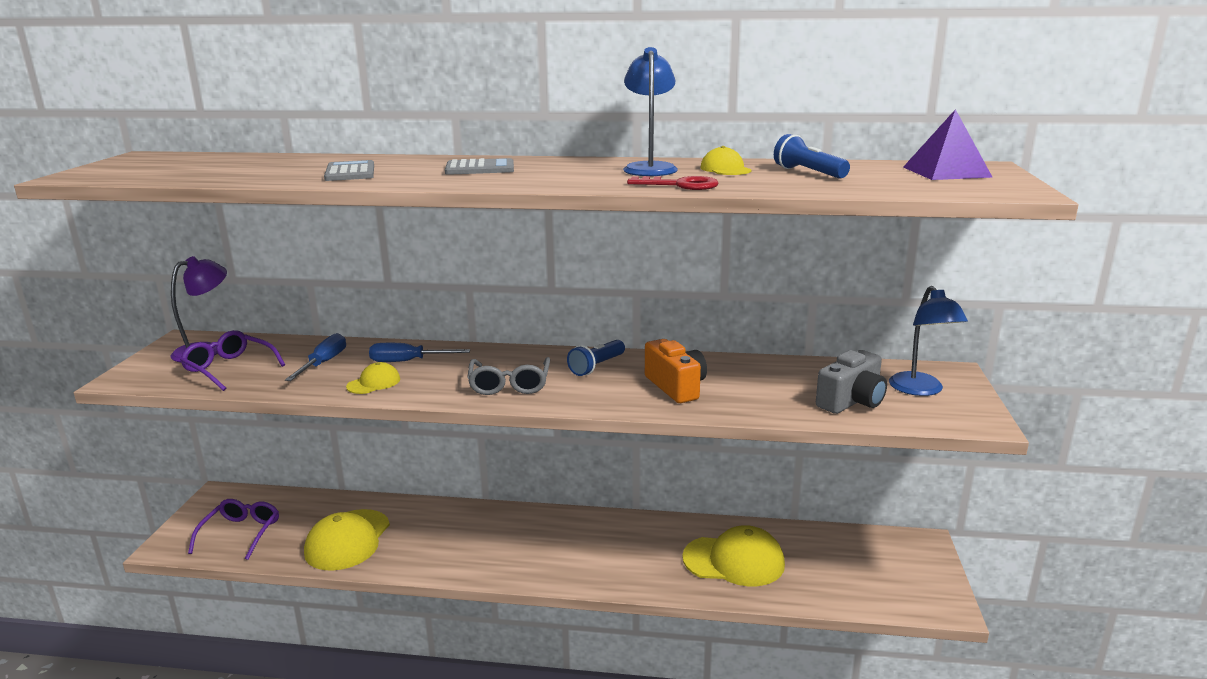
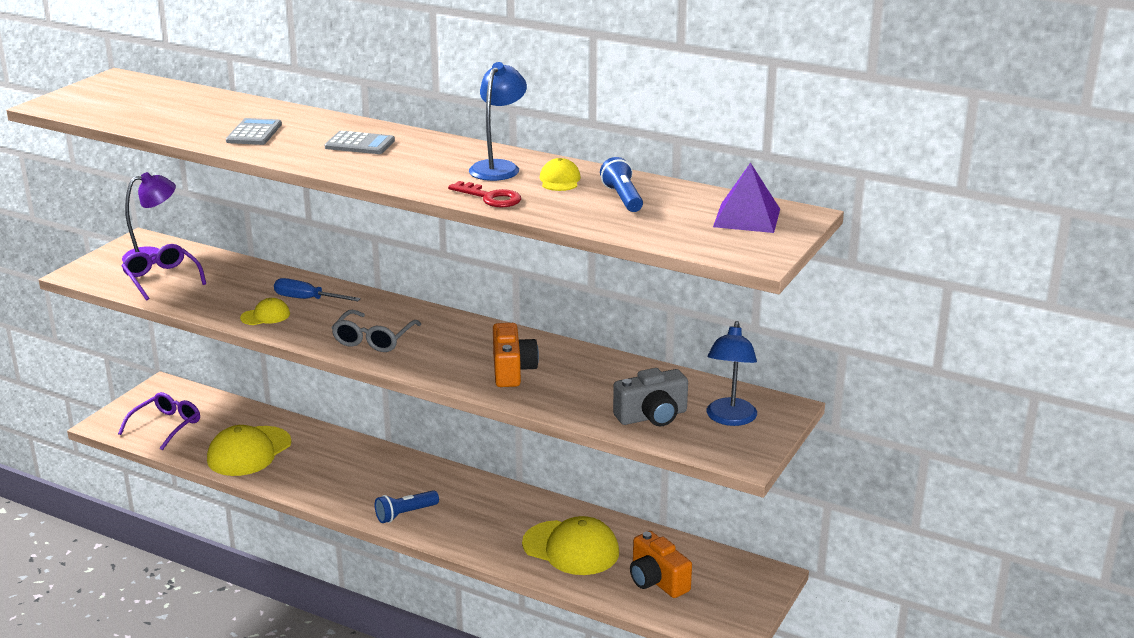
camera: 20 degrees right, 5 degrees up
blue screwdriver [285,333,346,381] -> none
blue flashlight [567,340,625,376] -> blue flashlight moved to [375,490,439,523]
none -> orange camera [630,531,692,598]

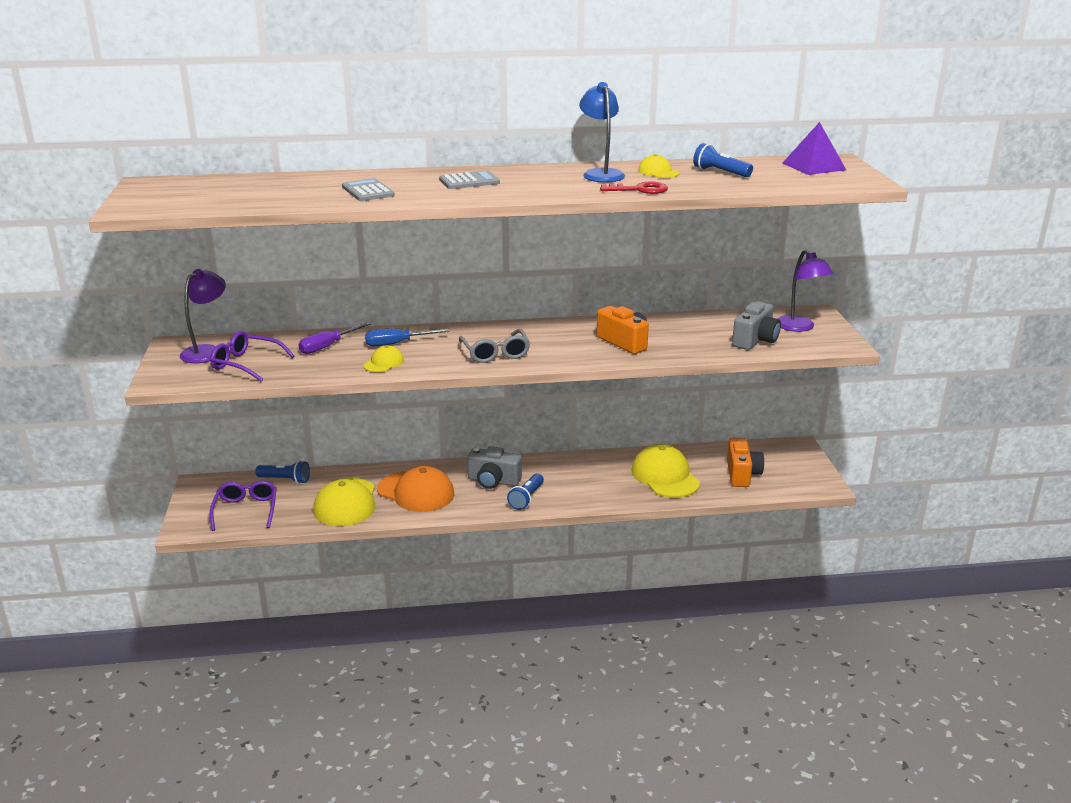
camera: 35 degrees left, 0 degrees up
yellow cap [522,516,619,575] -> yellow cap turned 105 degrees counterclockwise [632,444,700,498]
orange camera [630,531,692,598] -> orange camera turned 105 degrees counterclockwise [727,438,764,487]
blue lamp [707,321,757,426] -> purple lamp [777,250,833,332]
none -> blue flashlight [255,460,310,484]
none -> purple screwdriver [298,322,371,354]
none -> orange cap [377,466,455,512]
none -> grey camera [467,446,522,489]

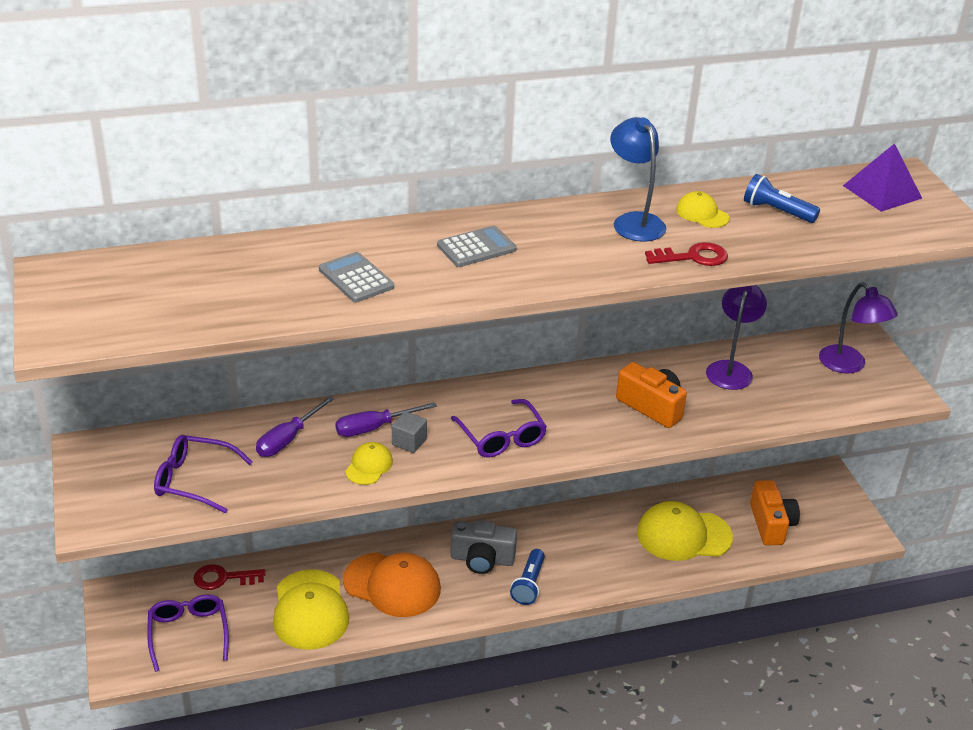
camera: 10 degrees left, 10 degrees up
purple lamp [180,269,226,363] -> purple lamp moved to [706,285,767,390]
blue flashlight [255,460,310,484] -> red key [193,564,266,590]
blue screwdriver [365,329,449,346] -> purple screwdriver [335,402,437,437]
grey glasses [459,329,530,363] -> purple glasses [451,399,547,458]
yellow cap [632,444,700,498] -> yellow cap turned 60 degrees counterclockwise [637,501,733,561]
grey camera [732,301,781,350] -> none
none -> grey cube [392,411,427,453]

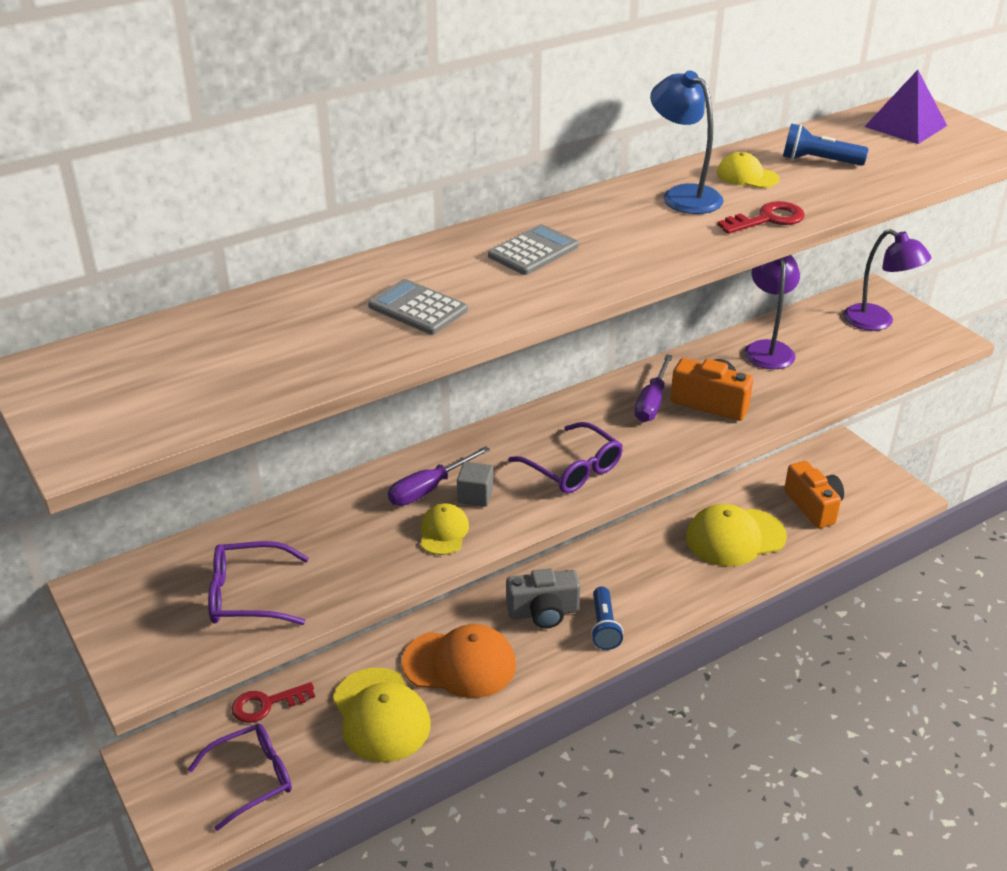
camera: 15 degrees left, 0 degrees up
purple glasses [147,594,229,672] -> purple glasses turned 90 degrees clockwise [188,724,292,831]
purple screwdriver [256,396,334,457] -> purple screwdriver moved to [635,354,673,422]

